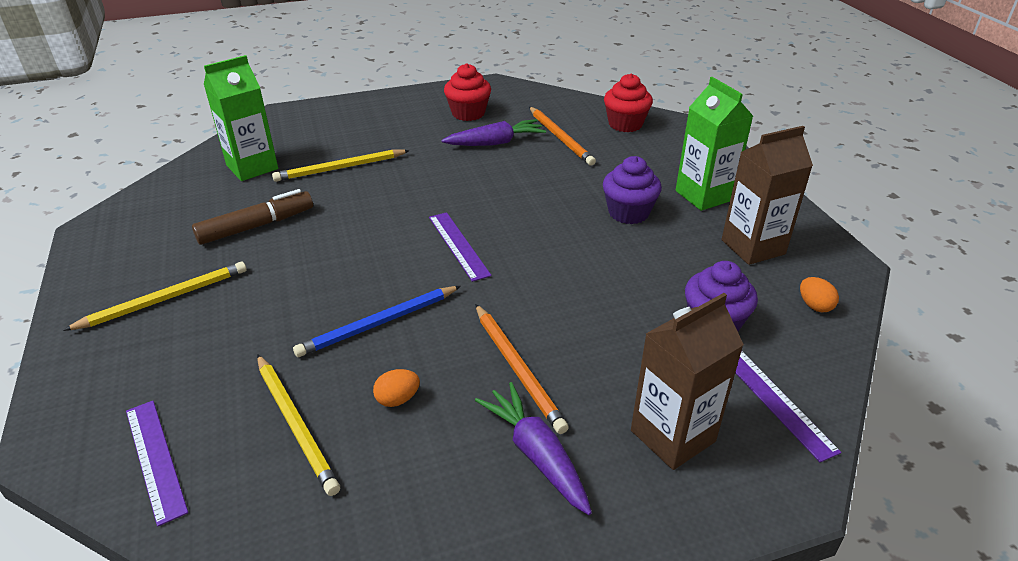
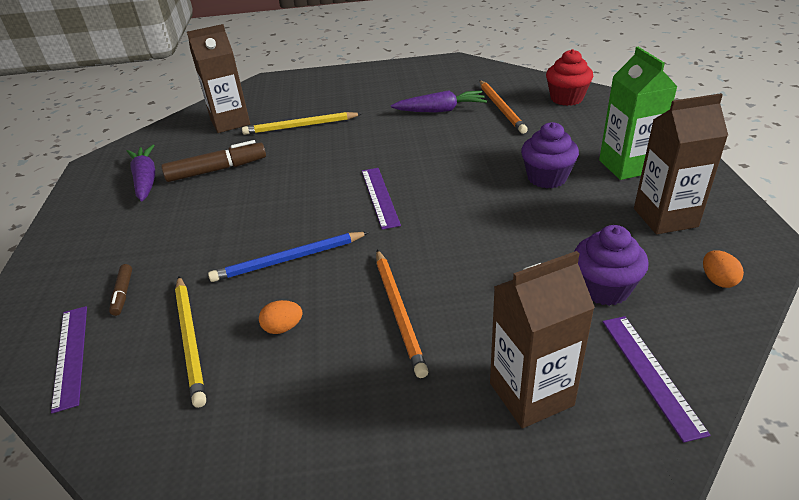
camera: 15 degrees right, 0 degrees up
yellow pencil [63,262,247,331] -> none
green carton [204,55,278,181] -> brown carton [187,24,250,133]
red cupcake [444,63,491,121] -> none
purple carrot [475,382,592,515] -> purple carrot moved to [126,144,155,201]
none -> brown marker [109,264,132,316]

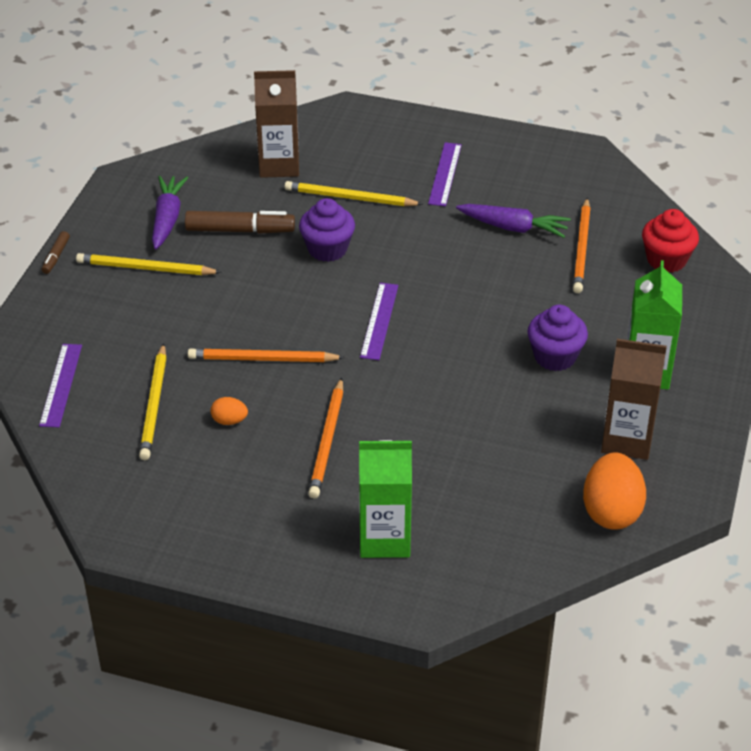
camera: 20 degrees right, 5 degrees up
brown marker [109,264,132,316] -> brown marker moved to [41,231,70,274]
blue pencil [208,232,369,282] -> orange pencil [188,348,345,362]
brown carton [490,251,595,428] -> green carton [359,440,412,558]
purple cupcake [574,225,649,306] -> purple cupcake moved to [299,198,355,262]
purple ruler [603,316,710,443] -> purple ruler moved to [428,142,462,206]
orange egg [703,250,744,288] -> orange egg [583,453,646,530], size x2.08
none -> yellow pencil [76,253,222,275]

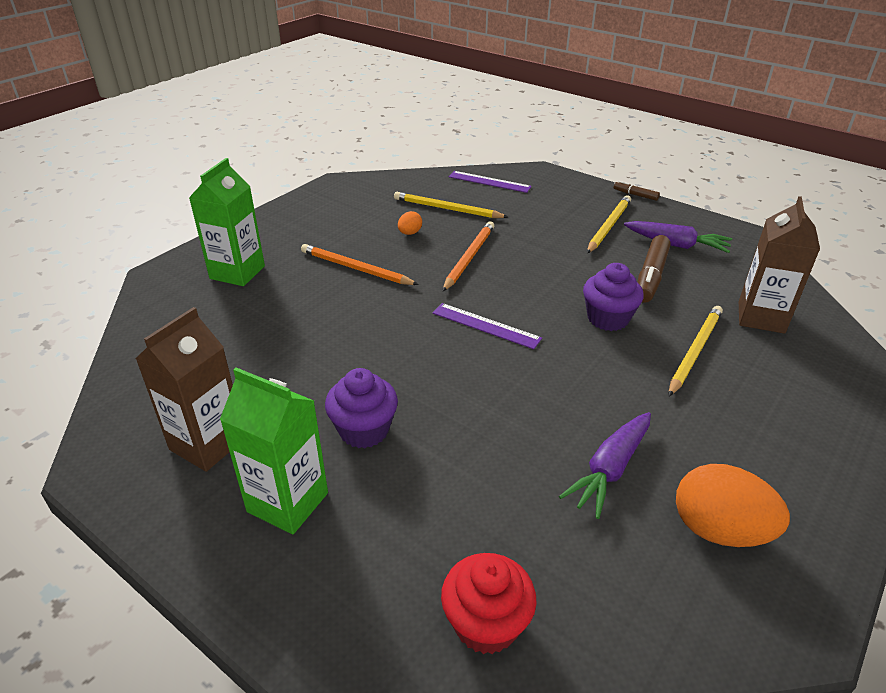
camera: 110 degrees right, 5 degrees down
purple ruler [428,142,462,206] -> none
orange pencil [573,198,591,293] -> none
orange egg [583,453,646,530] -> orange egg moved to [676,464,790,547]

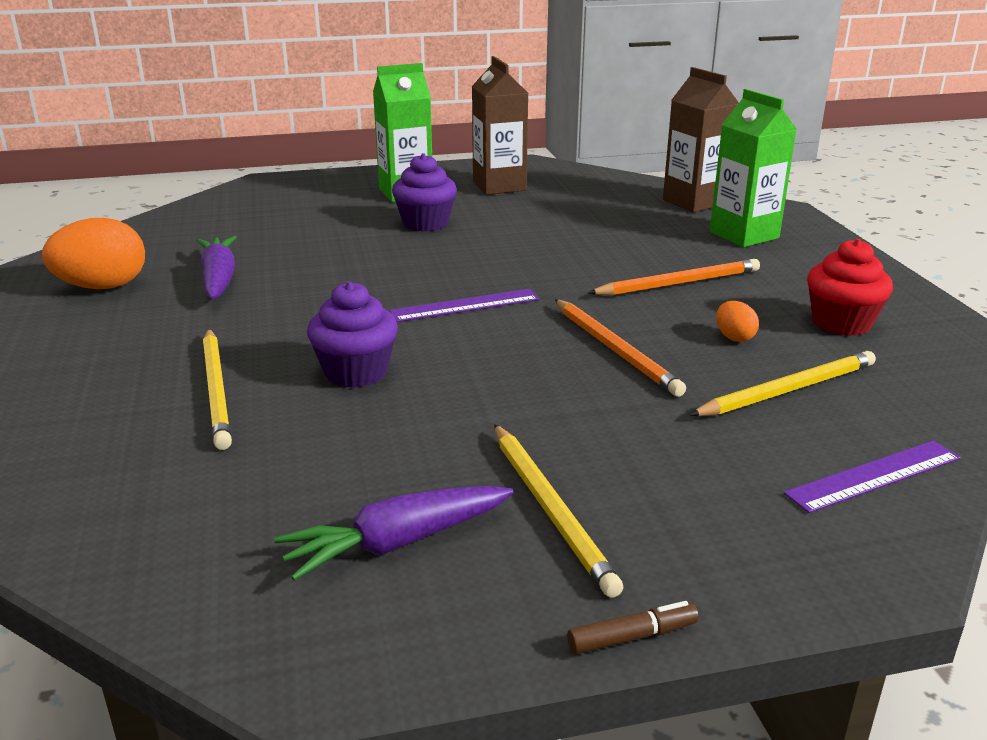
camera: 130 degrees right, 10 degrees down
red cupcake [441,553,537,654] -> red cupcake moved to [807,239,893,336]
brown marker [638,235,670,303] -> none
brown carton [739,196,820,334] -> brown carton moved to [663,67,739,212]

